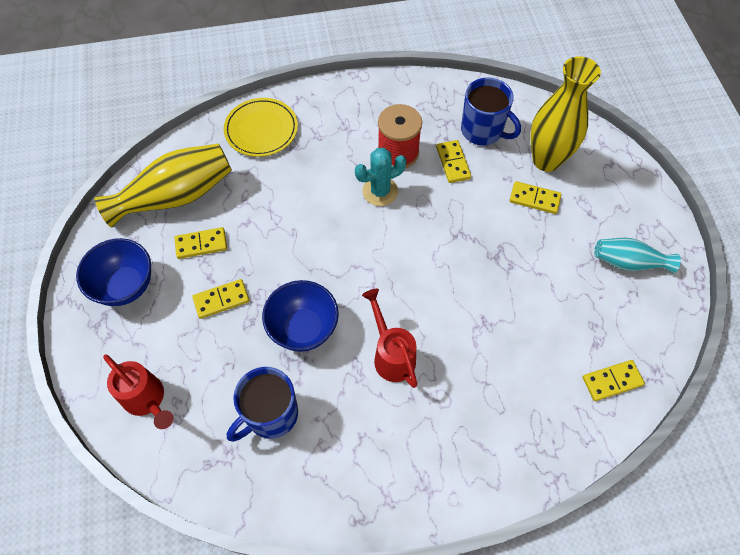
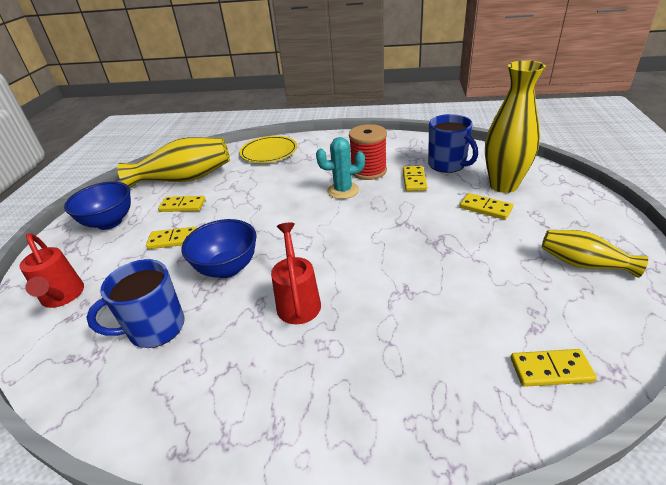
camera: 20 degrees right, 25 degrees down
turquoise vase [594,238,681,273] -> yellow vase [541,230,648,278]

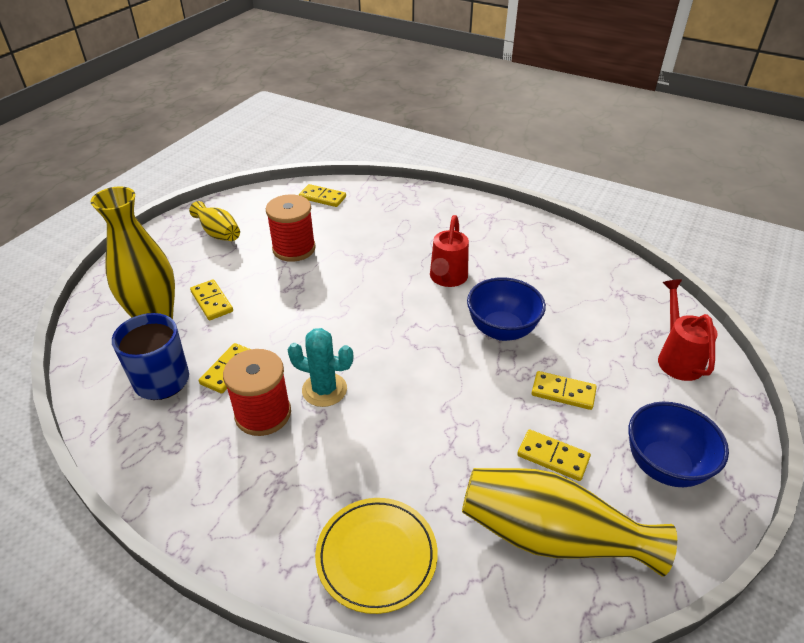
camera: 160 degrees left, 5 degrees up
blue mug [87,259,185,348] -> none
none -> red spool [266,194,316,262]

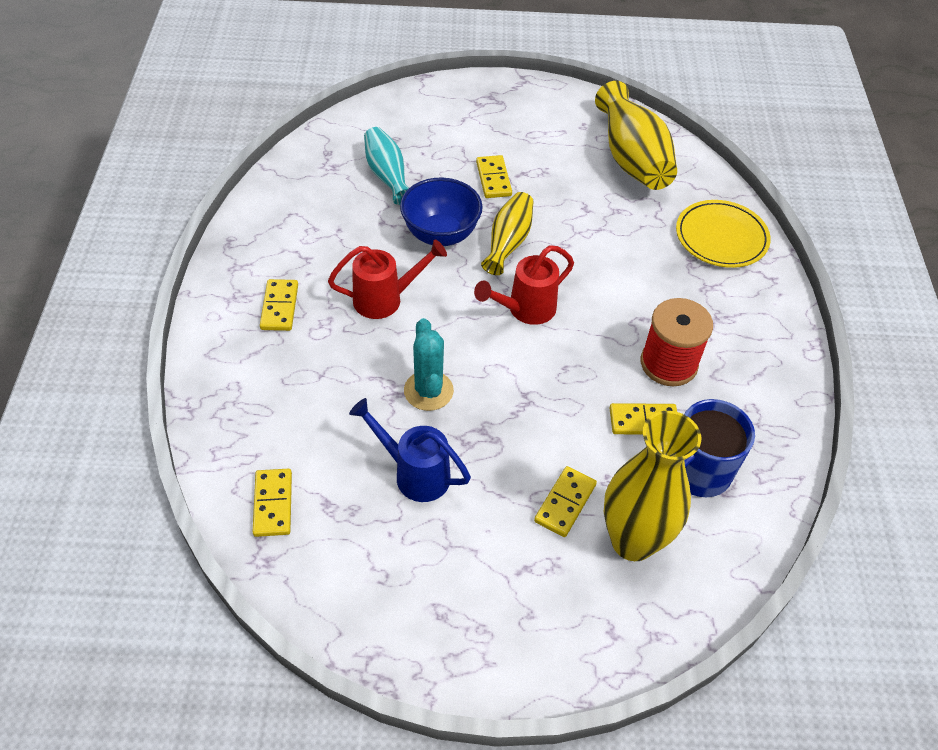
camera: 120 degrees left, 10 degrees up
yellow vase [189,201,240,241] -> yellow vase moved to [481,192,534,275]
red spool [266,194,316,262] -> blue watering can [349,398,471,502]
turquoise cactus [288,328,353,407] -> turquoise cactus moved to [404,318,454,411]
yellow domino [517,429,591,481] -> yellow domino moved to [260,279,298,331]
blue bowl [628,402,729,487] -> none
red watering can [658,279,718,381] -> red watering can moved to [474,245,574,325]
none -> turquoise vase [364,127,409,205]

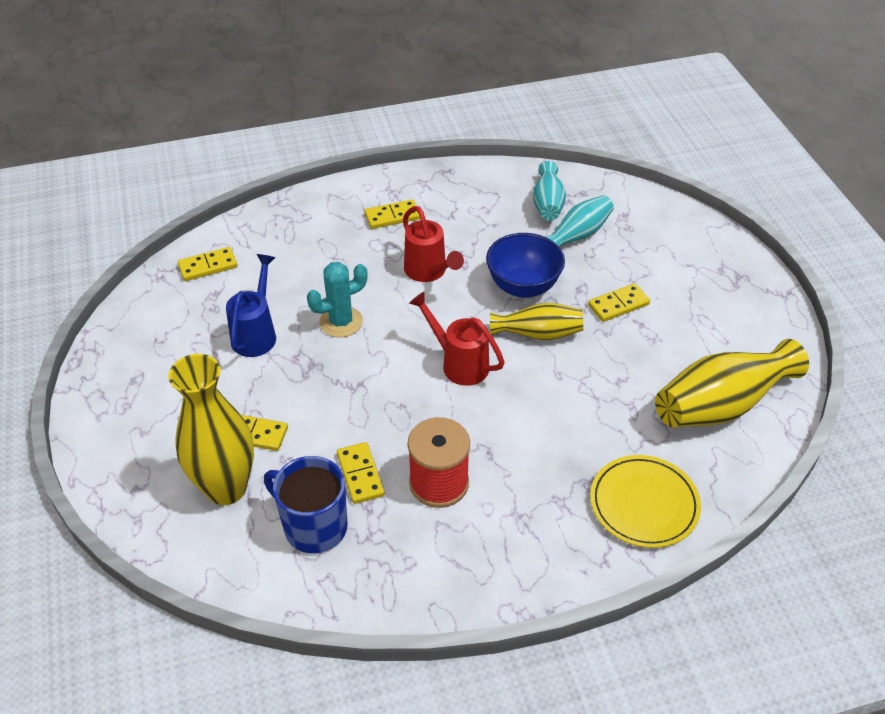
camera: 75 degrees right, 5 degrees down
none -> turquoise vase [533,161,566,221]

